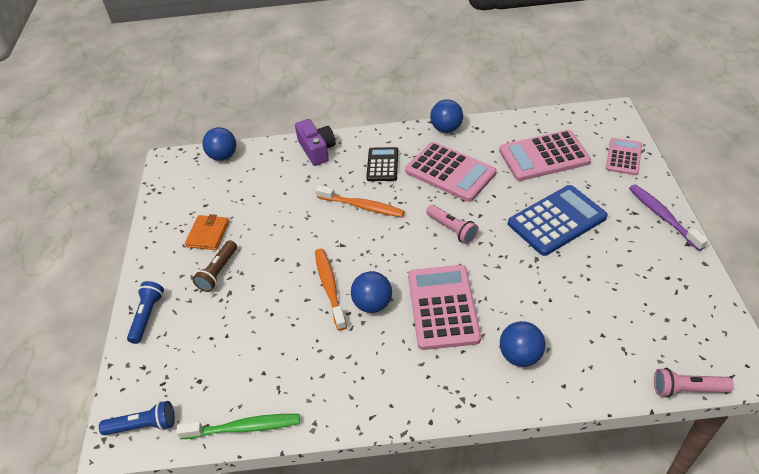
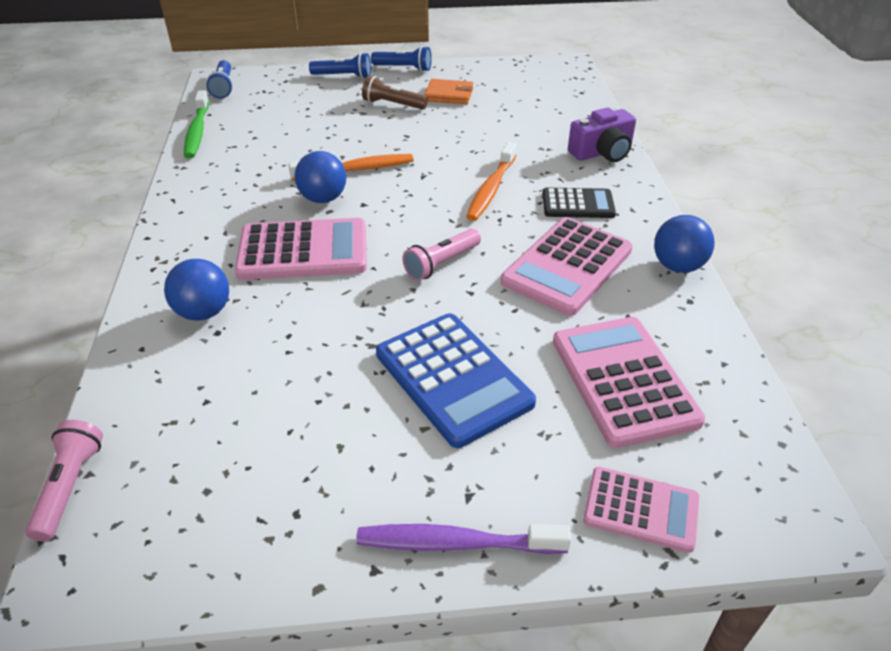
camera: 85 degrees right, 5 degrees down
blue ball [202,127,236,161] -> none
purple toothbrush [629,184,708,251] -> purple toothbrush turned 150 degrees counterclockwise [356,524,571,554]
none -> blue flashlight [371,46,432,72]

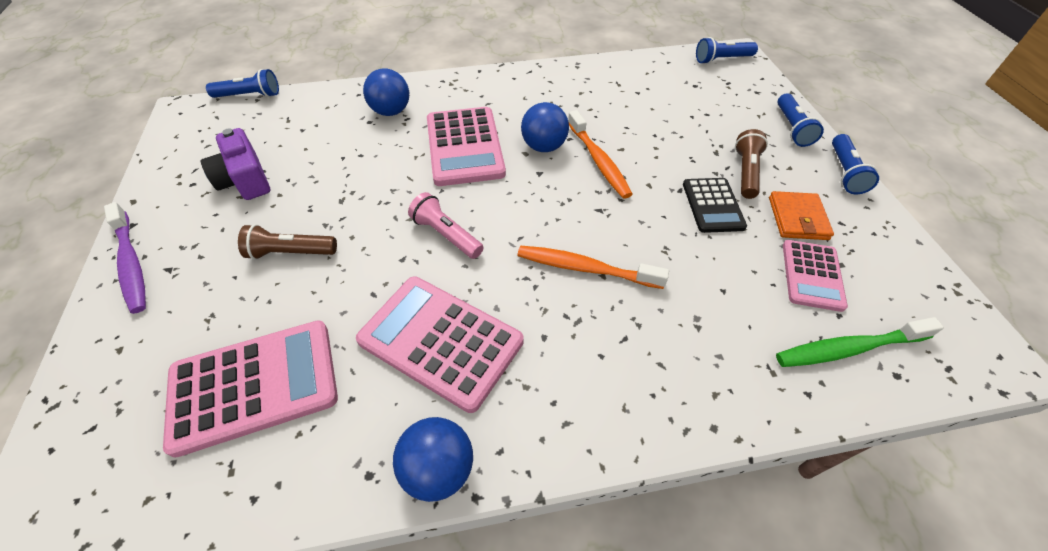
camera: 85 degrees right, 10 degrees up
pink flashlight [25,420,103,541] -> blue flashlight [206,69,279,98]
green toothbrush [184,90,209,158] -> green toothbrush moved to [776,317,944,367]
purple toothbrush [356,524,571,554] -> purple toothbrush turned 150 degrees clockwise [104,202,146,314]
blue calculator [376,313,536,448] -> brown flashlight [238,224,337,260]
black calculator [542,187,616,218] -> black calculator moved to [683,178,747,233]
purple camera [568,107,636,162] -> purple camera moved to [201,128,270,200]
pink calculator [583,467,699,553] -> pink calculator moved to [783,240,848,312]

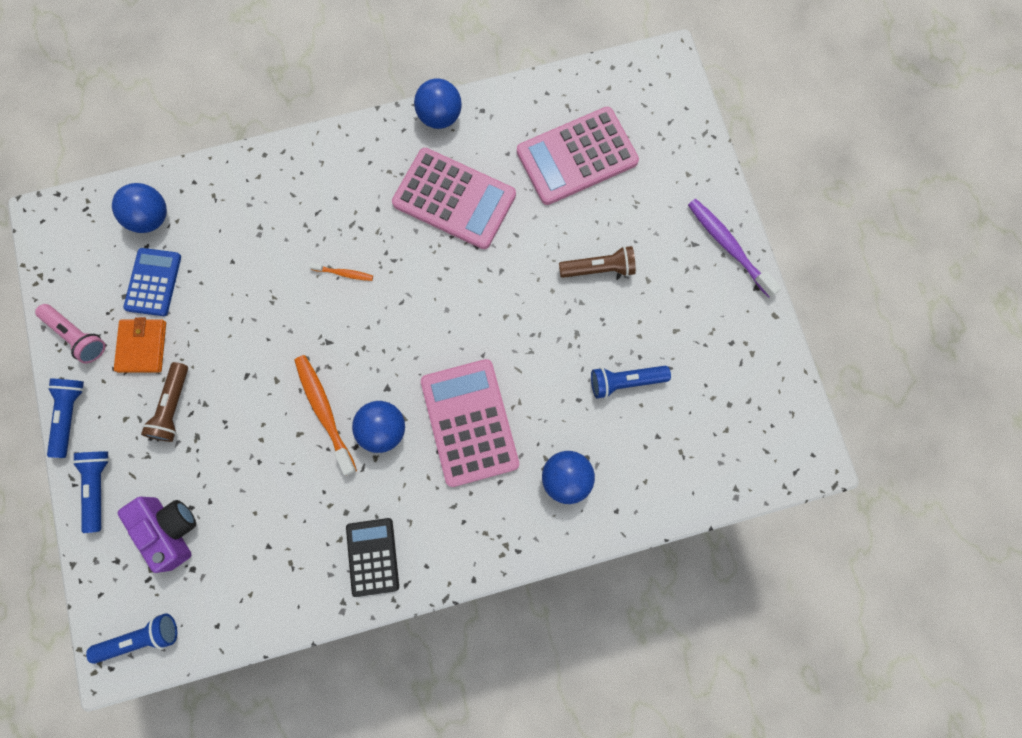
camera: 175 degrees right, 25 degrees up
purple camera [201,128,270,200] -> purple camera moved to [118,496,196,573]
blue flashlight [206,69,279,98] -> blue flashlight moved to [591,366,671,399]
pink flashlight [408,192,484,259] -> pink flashlight moved to [35,304,106,363]
orange toothbrush [517,246,669,289] -> orange toothbrush [309,263,373,281], size x0.51
black calculator [683,178,747,233] -> black calculator moved to [346,518,399,597]
green toothbrush [776,317,944,367] -> blue ball [112,183,167,233]
pink calculator [783,240,848,312] -> blue calculator [123,248,181,316]

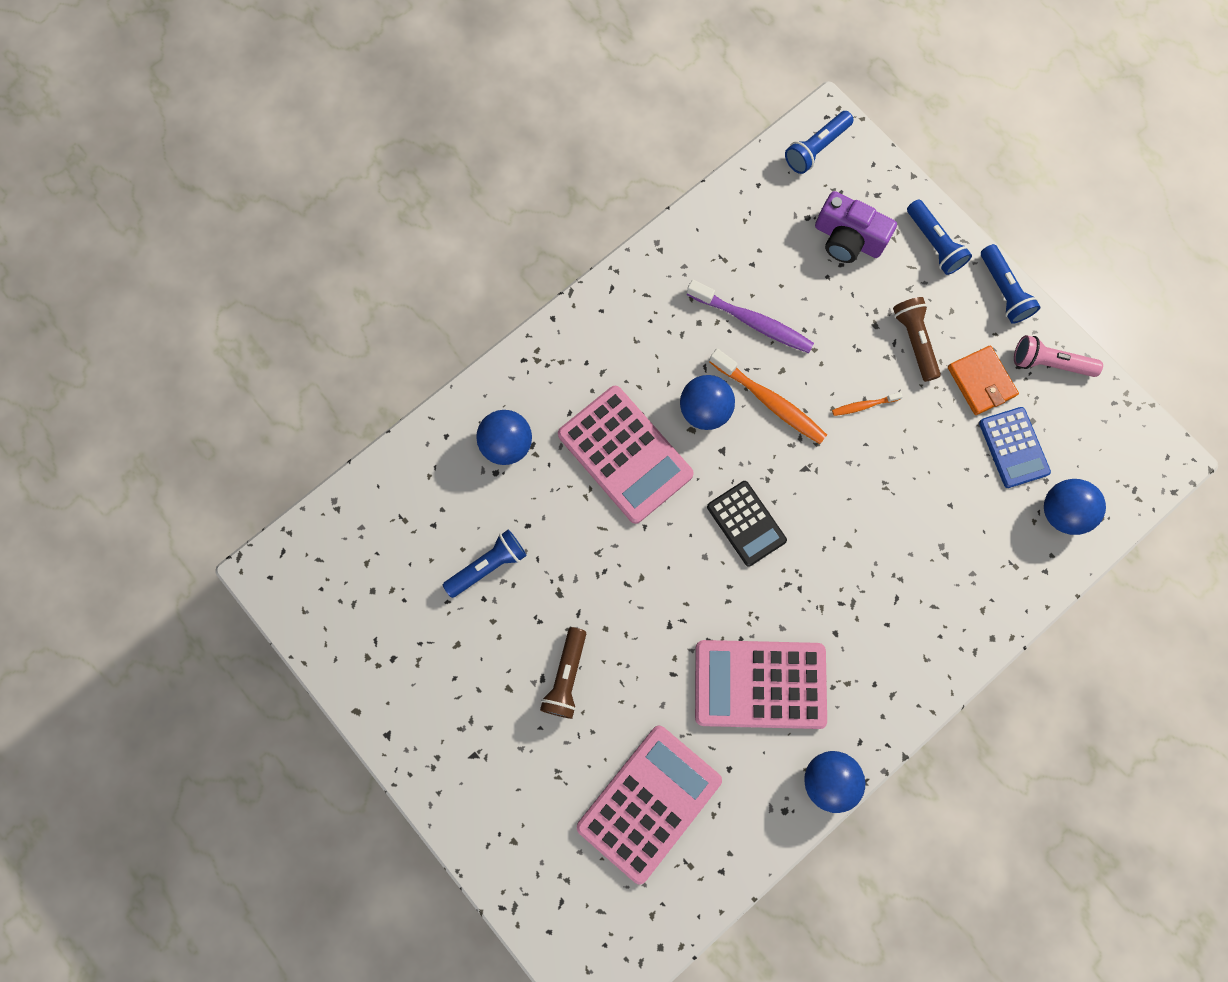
camera: 155 degrees right, 0 degrees up
orange toothbrush [309,263,373,281] -> orange toothbrush moved to [832,392,903,416]
black calculator [346,518,399,597] -> black calculator moved to [707,481,787,566]
brown flashlight [559,246,636,278] -> brown flashlight turned 45 degrees counterclockwise [540,627,586,719]
purple toothbrush [688,199,781,298] -> purple toothbrush moved to [687,280,814,353]

